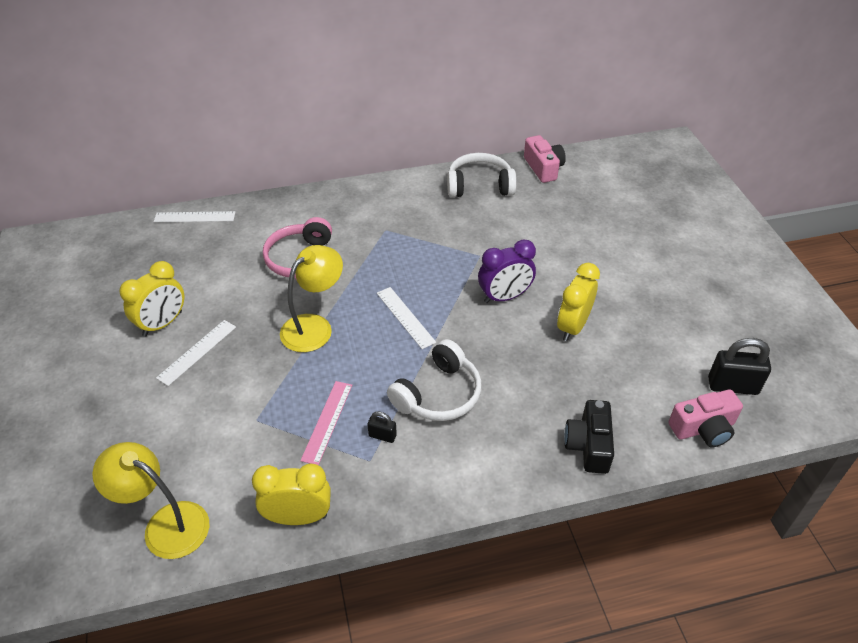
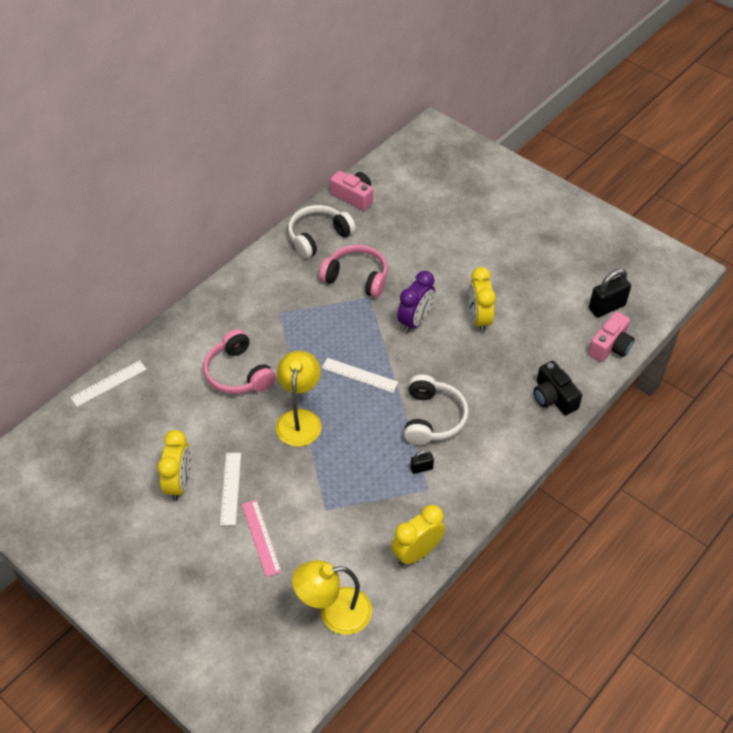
camera: 35 degrees left, 5 degrees up
pink ruler [300,381,352,465] -> pink ruler moved to [242,500,282,577]
none -> pink headphones [319,245,388,298]

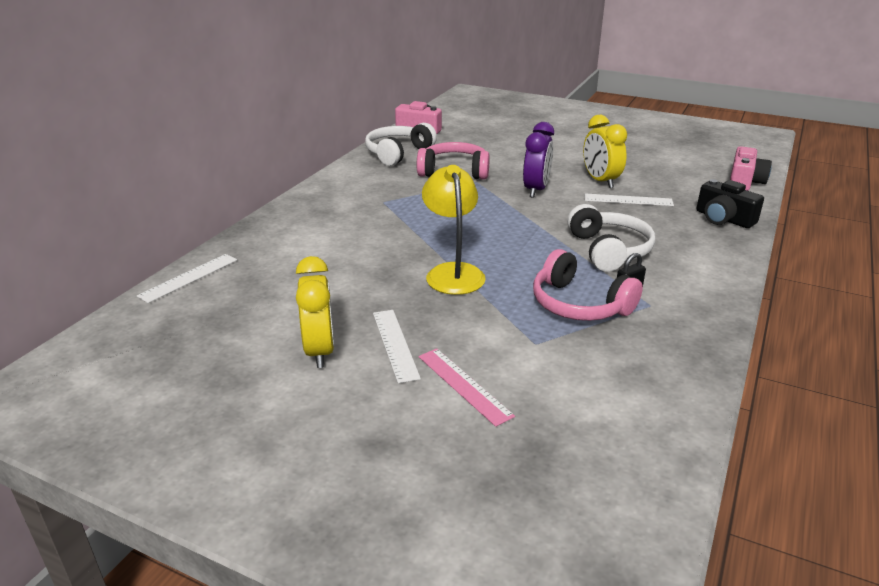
camera: 15 degrees left, 20 degrees down
pink headphones [203,329,276,394] -> pink headphones moved to [533,249,643,321]
yellow lamp [292,560,372,635] -> none
white ruler [322,358,398,393] -> white ruler moved to [585,193,674,206]
yellow clock [391,505,445,566] -> none
black padlock [589,269,631,317] -> none

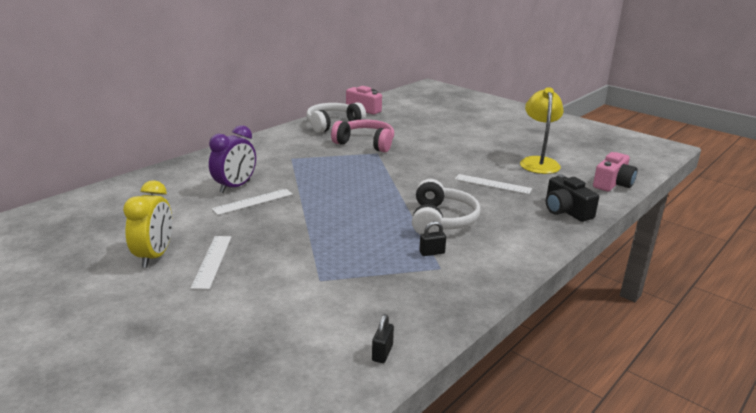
camera: 15 degrees right, 5 degrees down
white ruler [137,254,237,303] -> white ruler moved to [211,189,293,215]
pink ruler [418,348,515,427] -> none
yellow lamp [422,165,486,295] -> yellow lamp moved to [520,87,564,174]
purple clock [523,122,554,198] -> purple clock moved to [209,125,256,193]
pink headphones [533,249,643,321] -> none
yellow clock [583,115,627,188] -> none
none -> black padlock [372,314,394,363]

